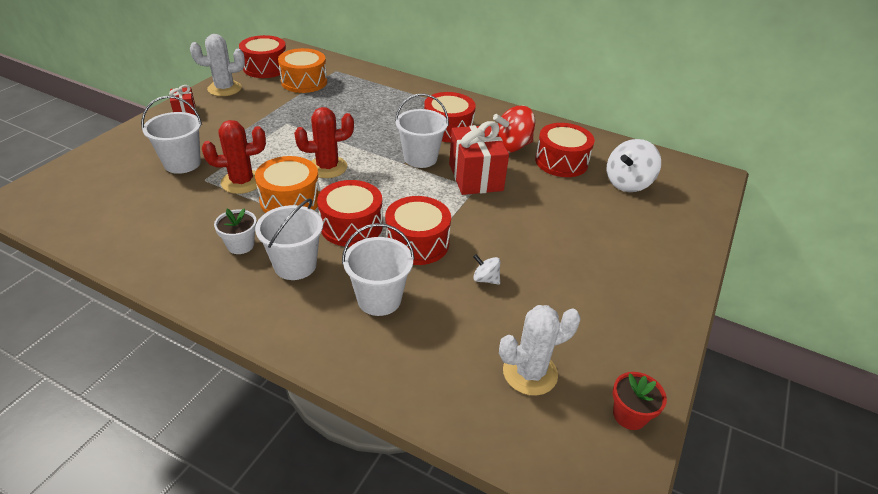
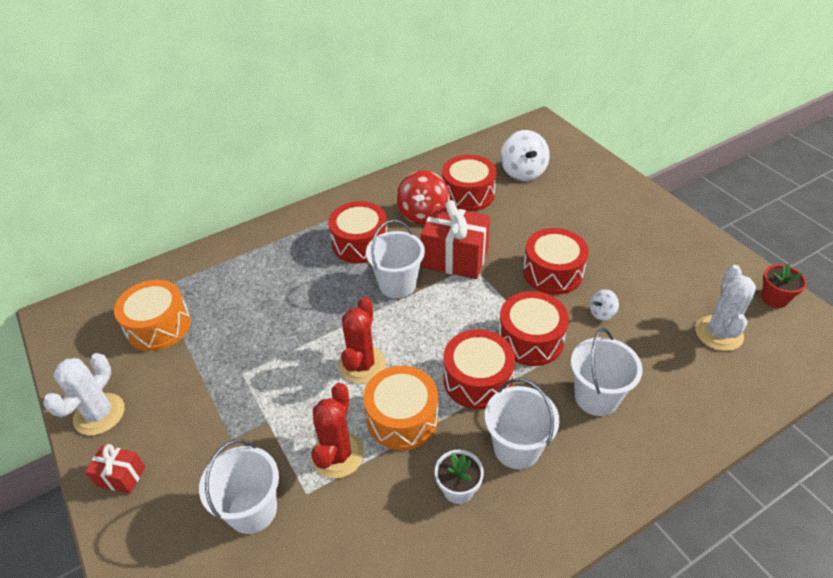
camera: 55 degrees left, 5 degrees up
red drum [239,35,286,78] -> red drum moved to [523,228,589,295]

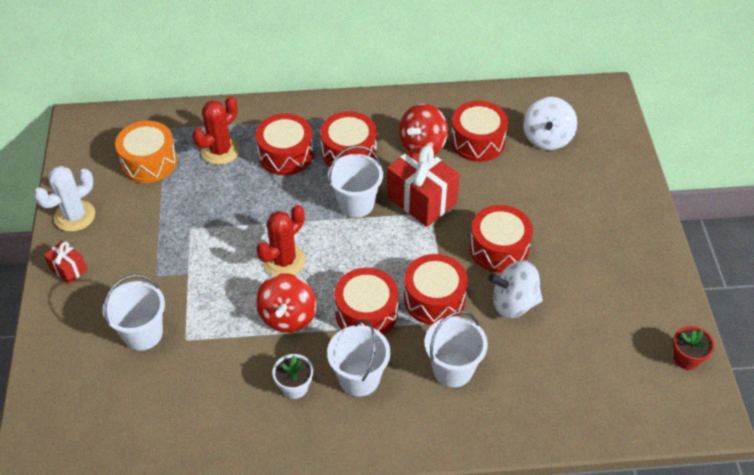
camera: 25 degrees right, 5 degrees up
red cactus [311,383,364,478] -> red cactus moved to [192,96,240,165]
orange drum [364,366,438,450] -> red spinning top [256,274,317,333]
white spinning top [590,289,619,321] -> white spinning top [488,260,543,318], size x1.97
white cactus [695,265,756,351] -> none
none -> red drum [256,113,313,175]

